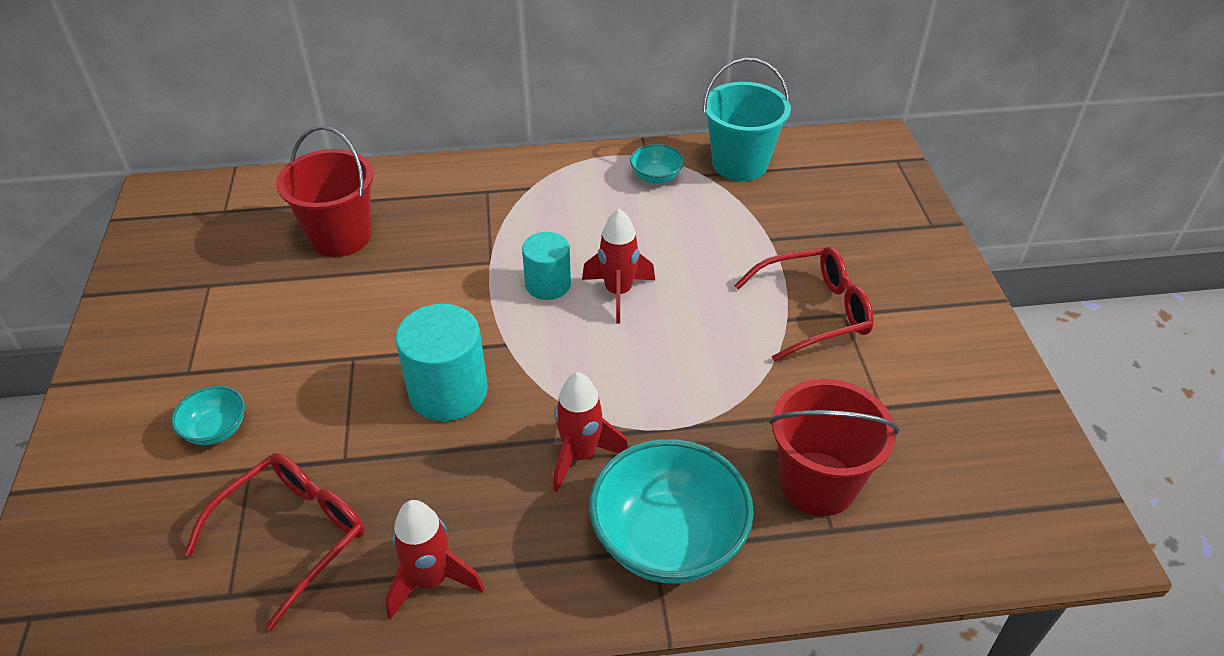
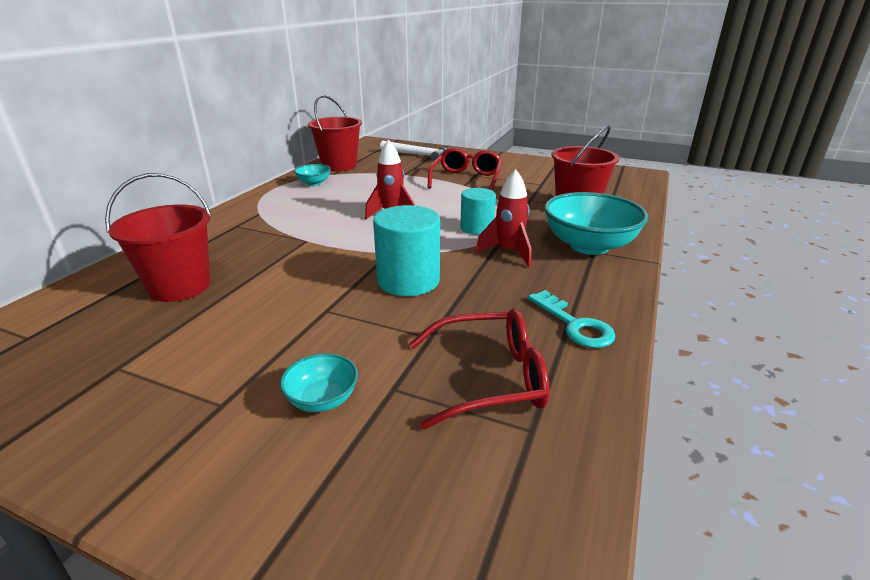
camera: 60 degrees left, 15 degrees down
red glasses [184,453,365,631] -> red glasses turned 105 degrees clockwise [409,308,550,429]
red rocket [385,500,484,620] -> turquoise key [528,290,615,348]
turquoise cylinder [522,232,571,300] -> turquoise cylinder moved to [460,188,496,235]
turquoise bucket [703,58,791,181] -> red bucket [308,95,362,171]
none -> white hammer [380,141,447,161]

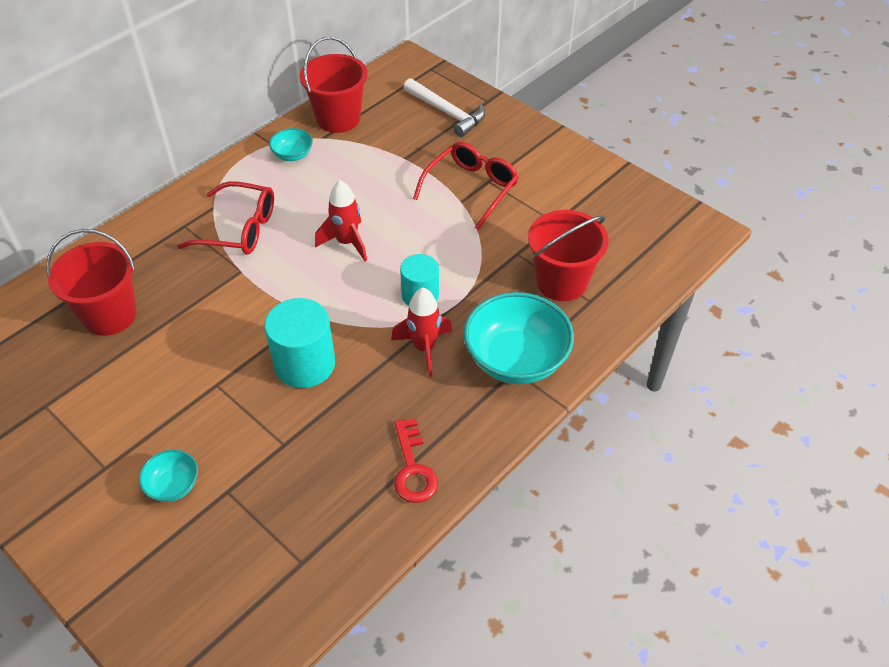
camera: 20 degrees right, 20 degrees up
red glasses [409,308,550,429] -> red glasses moved to [177,181,274,255]
turquoise key [528,290,615,348] -> red key [394,418,438,503]

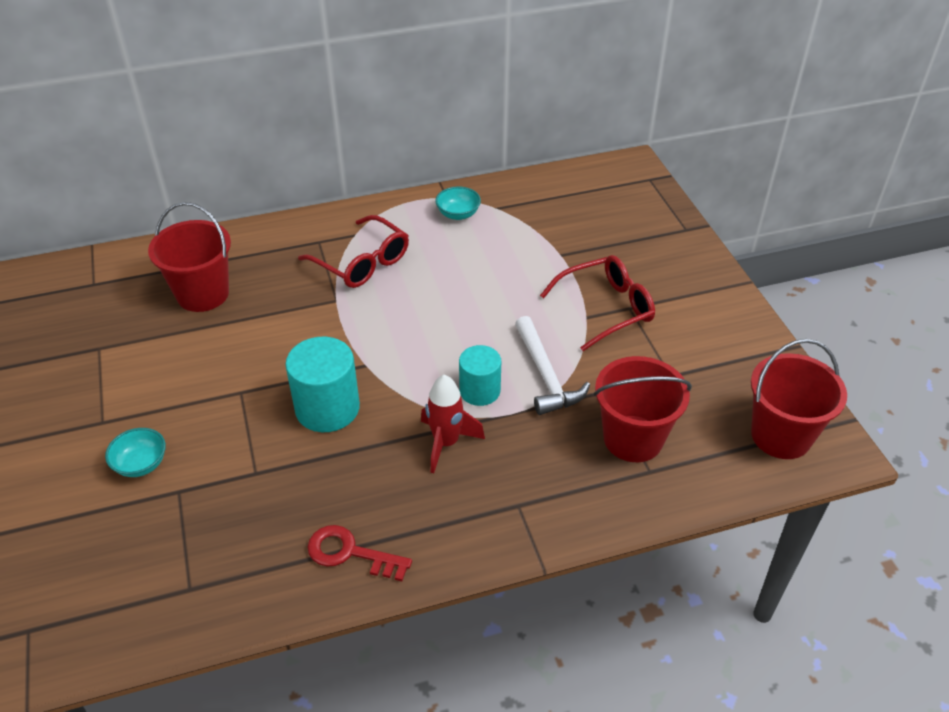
camera: 30 degrees right, 5 degrees down
red bucket [300,37,368,133] -> red bucket moved to [751,339,847,459]
red rocket [315,180,367,261] -> none
red key [394,418,438,503] -> red key turned 90 degrees clockwise [307,525,412,581]
white hammer [404,78,485,137] -> white hammer moved to [515,316,590,415]
turquoise bowl [463,292,574,384] -> none

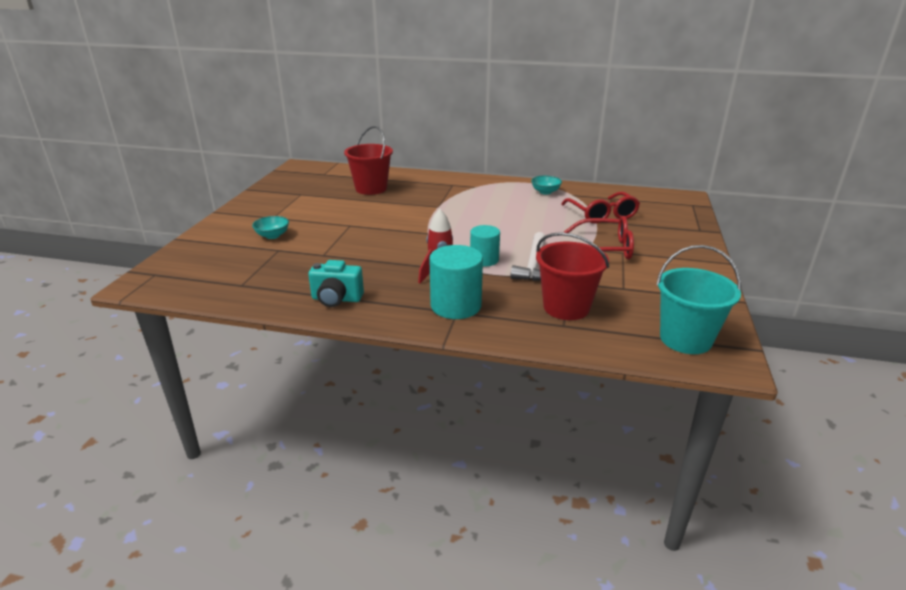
camera: 30 degrees right, 15 degrees down
turquoise cylinder [285,337,360,432] -> turquoise cylinder moved to [429,245,483,319]
red glasses [298,215,409,288] -> red glasses moved to [561,192,640,223]
red key [307,525,412,581] -> turquoise camera [308,260,364,307]
red bucket [751,339,847,459] -> turquoise bucket [656,245,741,354]

